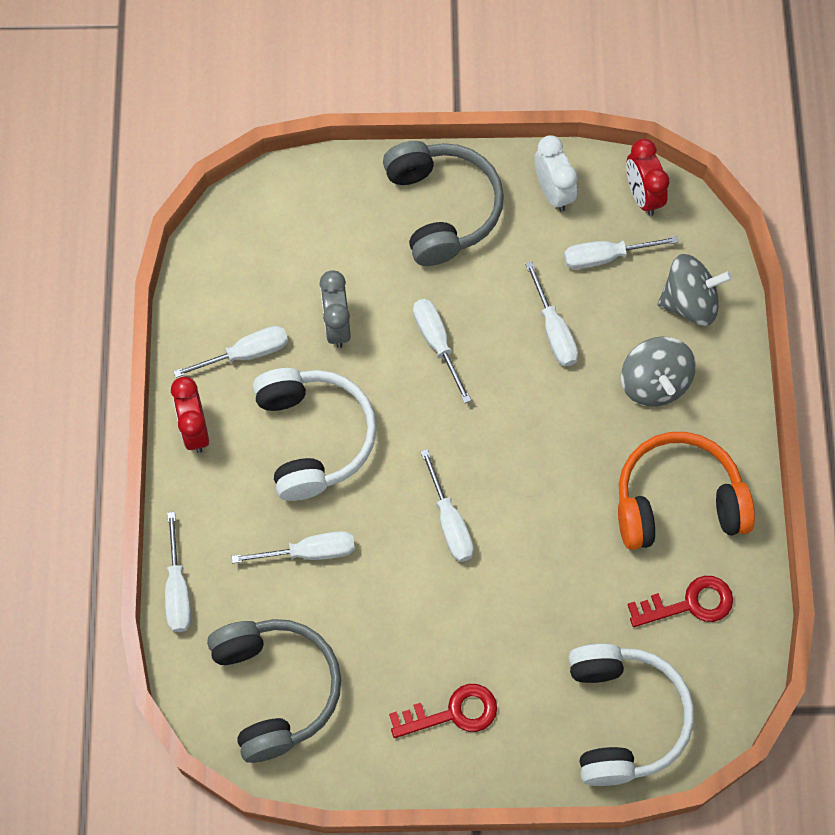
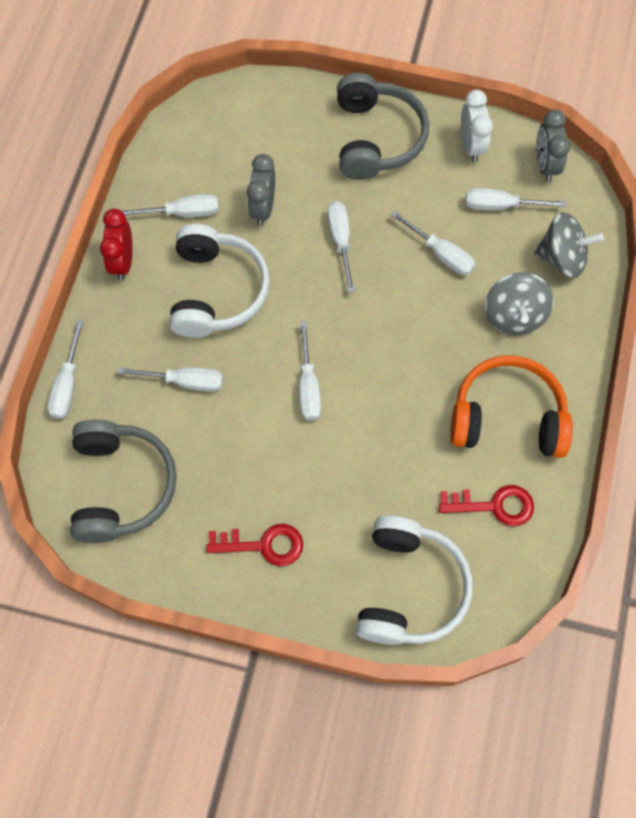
camera: 15 degrees right, 0 degrees up
white screwdriver [525,261,578,367] -> white screwdriver turned 45 degrees counterclockwise [391,211,475,275]
red clock [626,139,669,216] -> grey clock [536,110,570,182]

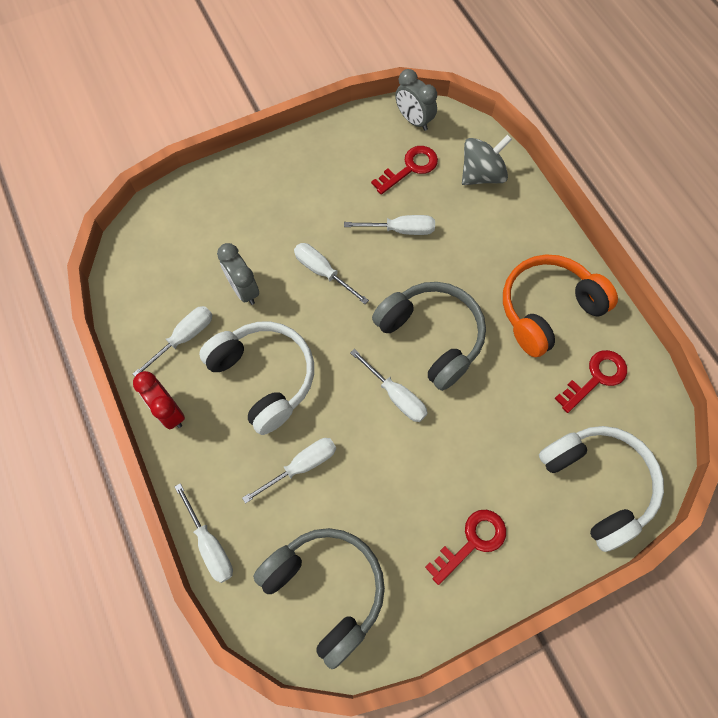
camera: 40 degrees left, 0 degrees up
grey headphones [337,73,429,180] -> grey headphones moved to [372,282,486,391]
white clock [461,90,493,162] -> none
white screwdriver [465,188,566,210] -> red key [371,146,438,195]
grey spinning top [485,272,554,335] -> none

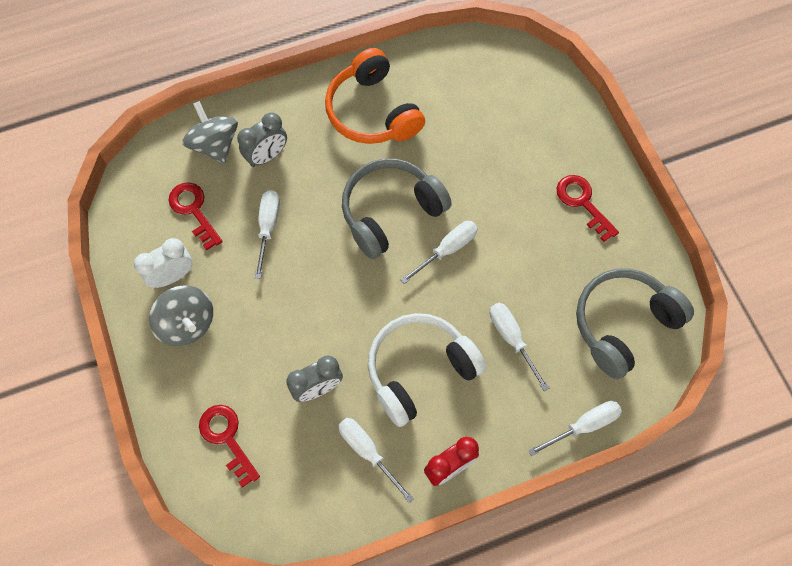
camera: 85 degrees left, 0 degrees up
white screwdriver [294,243,369,304] -> none
grey clock [395,69,437,131] -> grey clock moved to [237,112,287,167]
white headphones [539,426,664,552] -> none
red key [554,350,627,413] -> red key moved to [199,405,260,488]
none -> white clock [134,238,193,288]
none -> grey spinning top [149,285,213,346]

